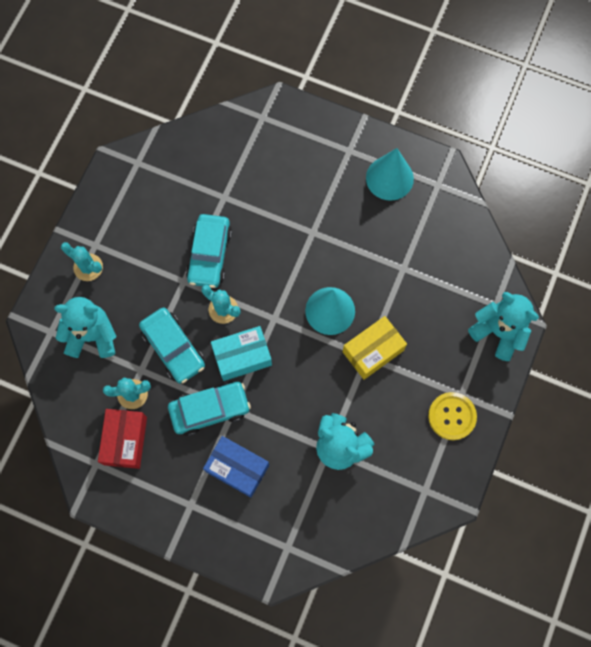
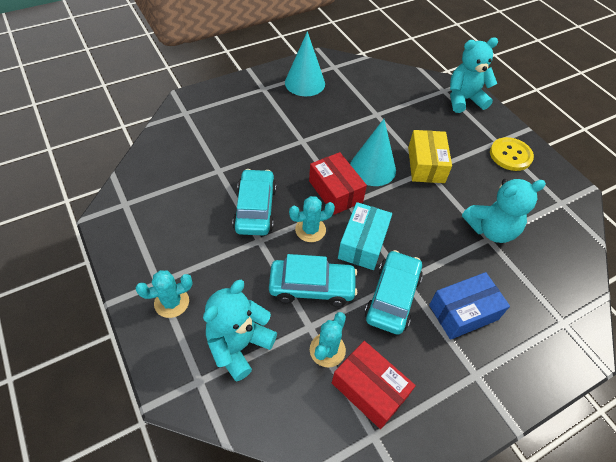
camera: 55 degrees left, 20 degrees down
turquoise car [186,214,232,288] -> turquoise car turned 135 degrees counterclockwise [233,169,276,236]
none -> red box [309,152,367,215]

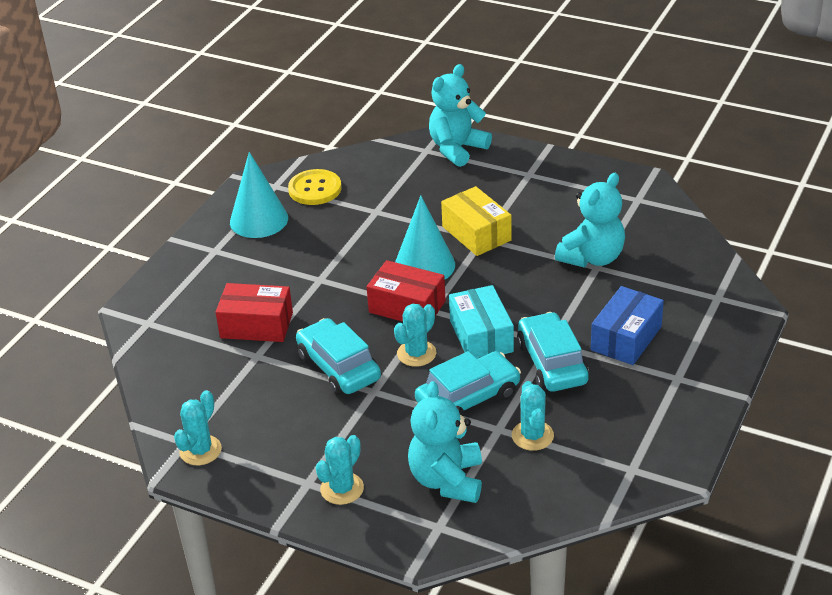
camera: 30 degrees left, 15 degrees down
red box [332,341,416,429] -> red box moved to [216,283,293,342]
yellow button [490,137,534,171] -> yellow button moved to [288,169,342,205]
none -> turquoise cactus [174,390,222,465]

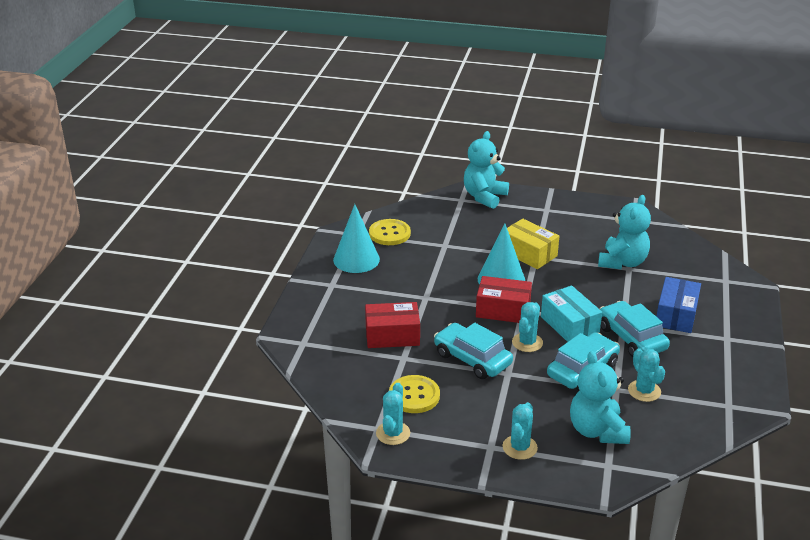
camera: 15 degrees left, 5 degrees down
none -> yellow button [389,375,440,413]

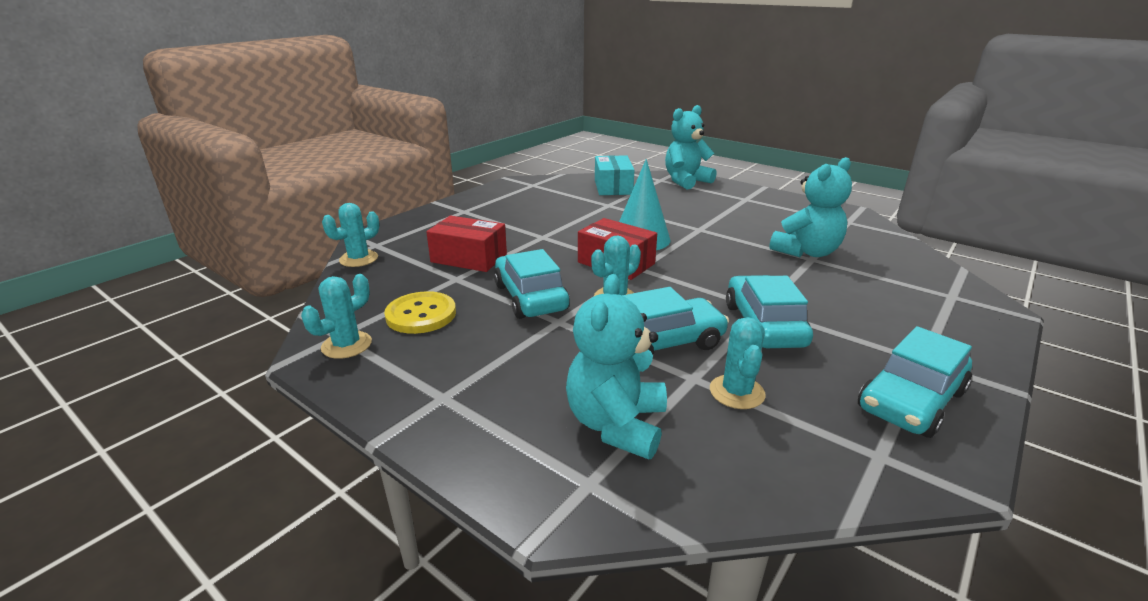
camera: 25 degrees right, 5 degrees down
turquoise cone [333,204,380,273] -> none
yellow button [369,219,411,245] -> none
turquoise cactus [502,402,538,460] -> turquoise cactus moved to [322,203,379,267]
yellow box [507,219,559,269] -> none
turquoise box [541,286,602,342] -> turquoise box moved to [595,155,634,195]
blue box [656,277,701,333] -> none
none -> turquoise car [858,326,972,438]

